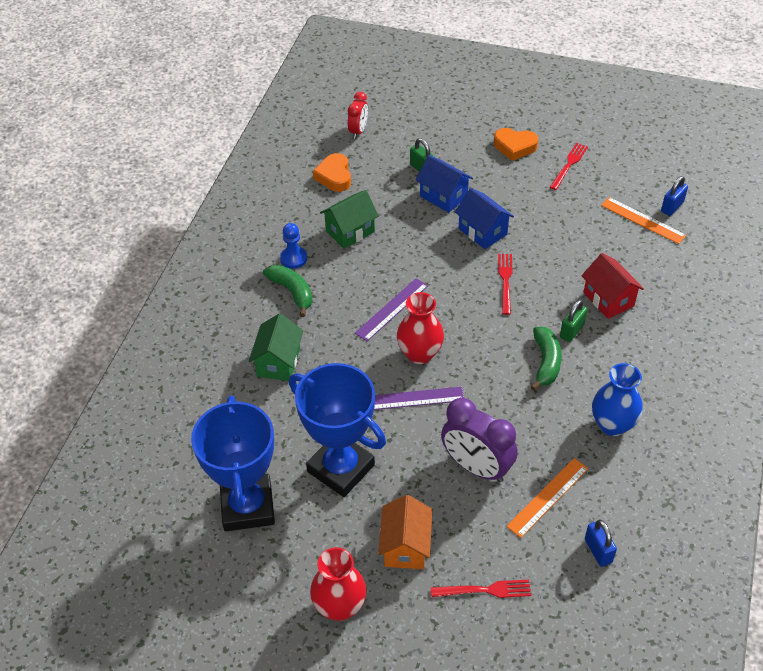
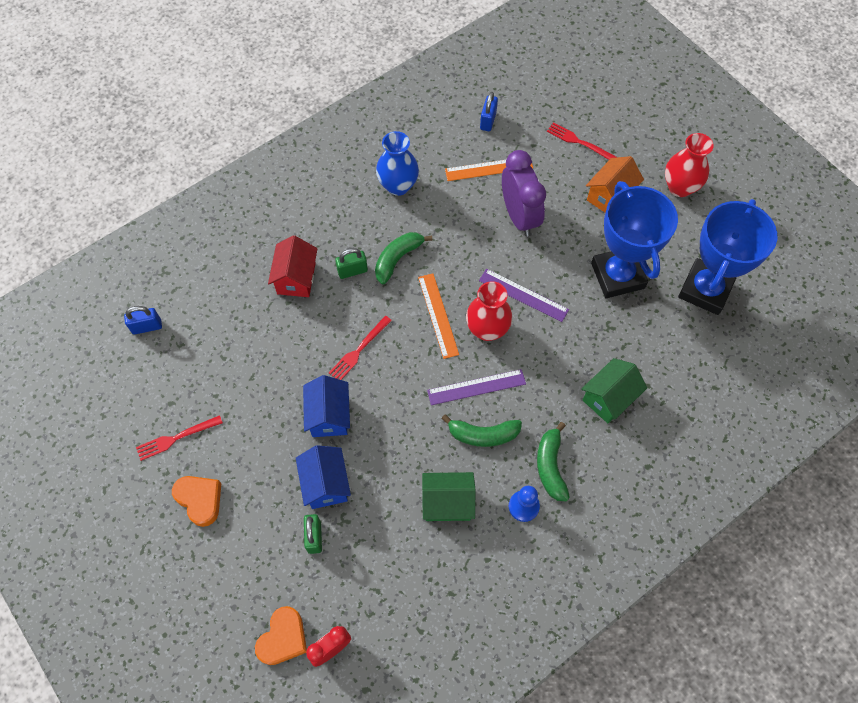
camera: 145 degrees left, 15 degrees up
orange heart [313,153,351,192] -> orange heart moved to [255,606,307,665]
orange ruler [601,197,686,244] -> orange ruler moved to [418,273,459,359]
none -> green banana [441,414,522,447]

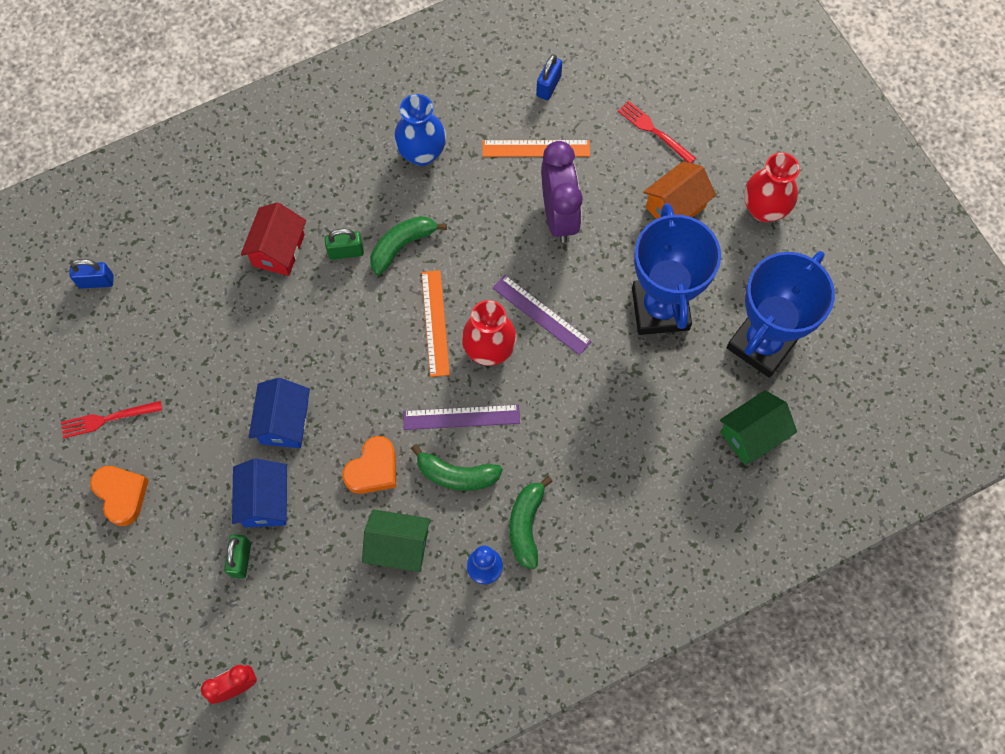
camera: 10 degrees right, 5 degrees up
orange heart [255,606,307,665] -> orange heart moved to [342,436,396,494]
red fork [329,316,392,380] -> none
green house [581,358,647,423] -> green house moved to [720,390,797,465]

